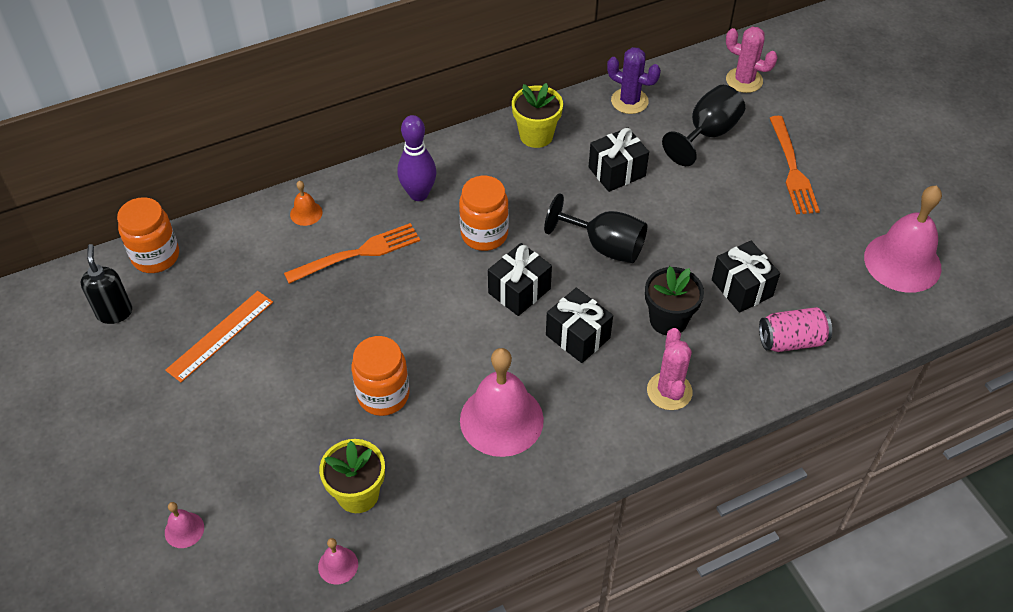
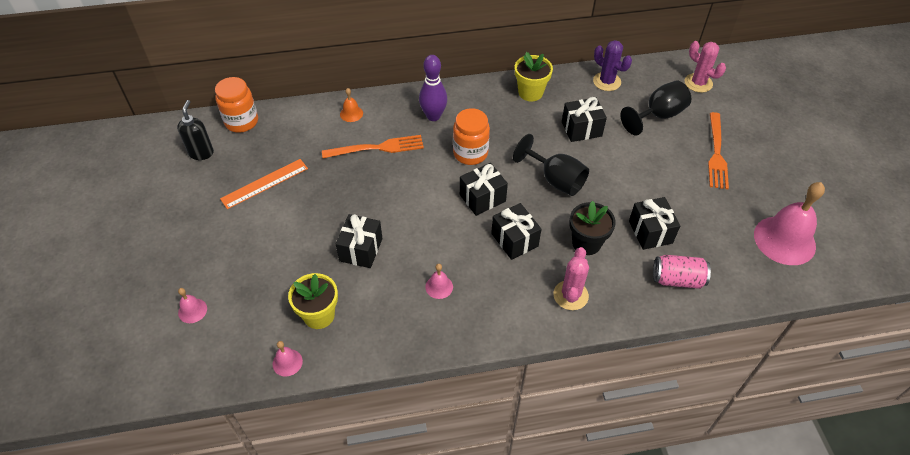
camera: 15 degrees right, 0 degrees up
orange jar [351,336,410,416] -> black gift [336,214,382,268]
pink bell [460,348,544,457] -> pink bell [425,264,453,299], size x0.44

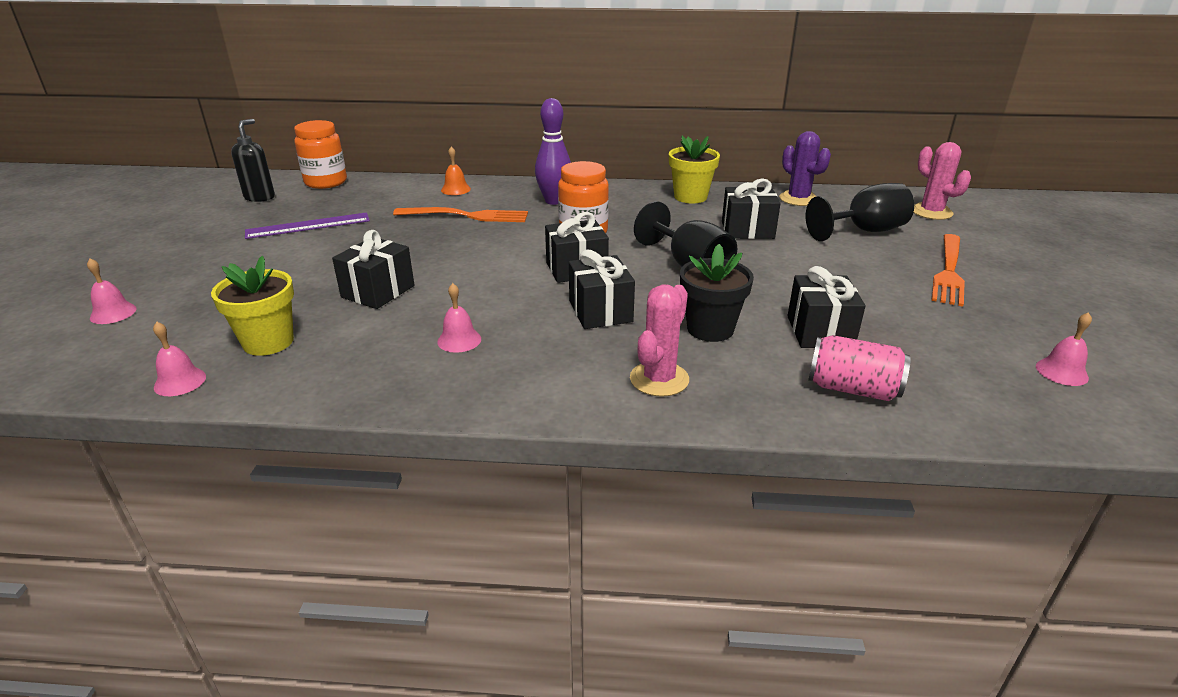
camera: 15 degrees right, 20 degrees down
orange ruler [220,159,308,209] -> purple ruler [245,212,370,239]
pink bell [754,182,825,265] -> pink bell [1036,312,1092,386], size x0.44

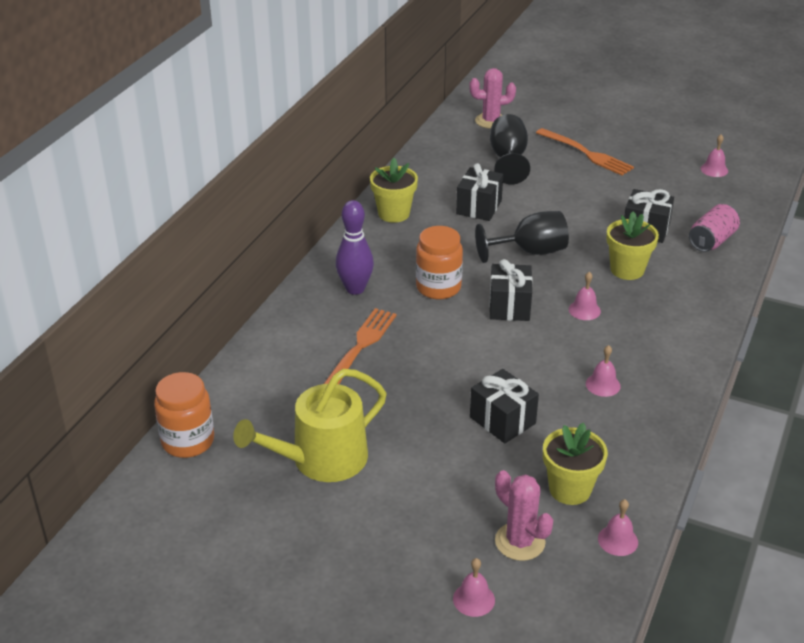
camera: 70 degrees left, 5 degrees up
black soap dispenser [231,119,275,202] -> none
purple ruler [245,212,370,239] -> yellow watering can [233,369,386,482]
orange bell [441,146,471,195] -> none
black gift [569,250,635,329] -> pink bell [569,272,601,320]
pink cactus [630,284,689,397] -> pink cactus moved to [495,470,553,561]
black flower pot [680,244,754,342] -> yellow flower pot [606,212,659,280]
purple cactus [779,131,831,206] -> none

